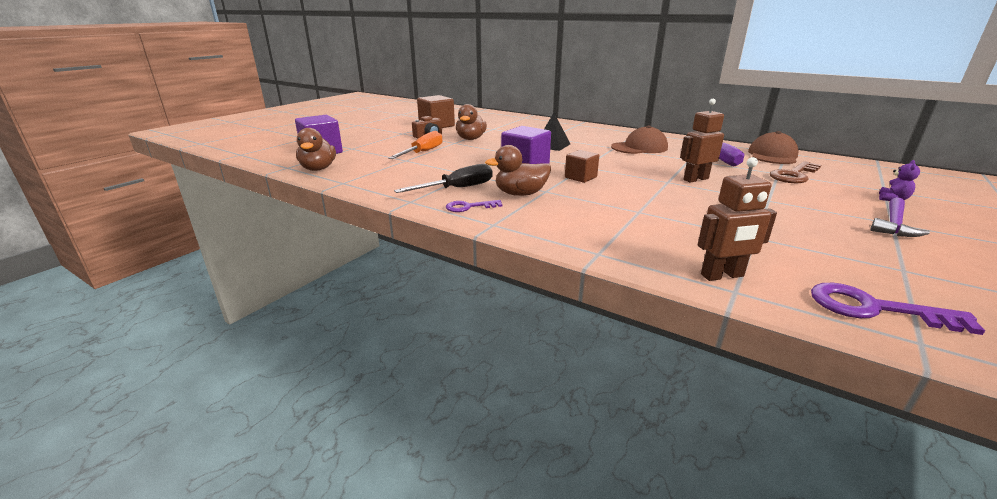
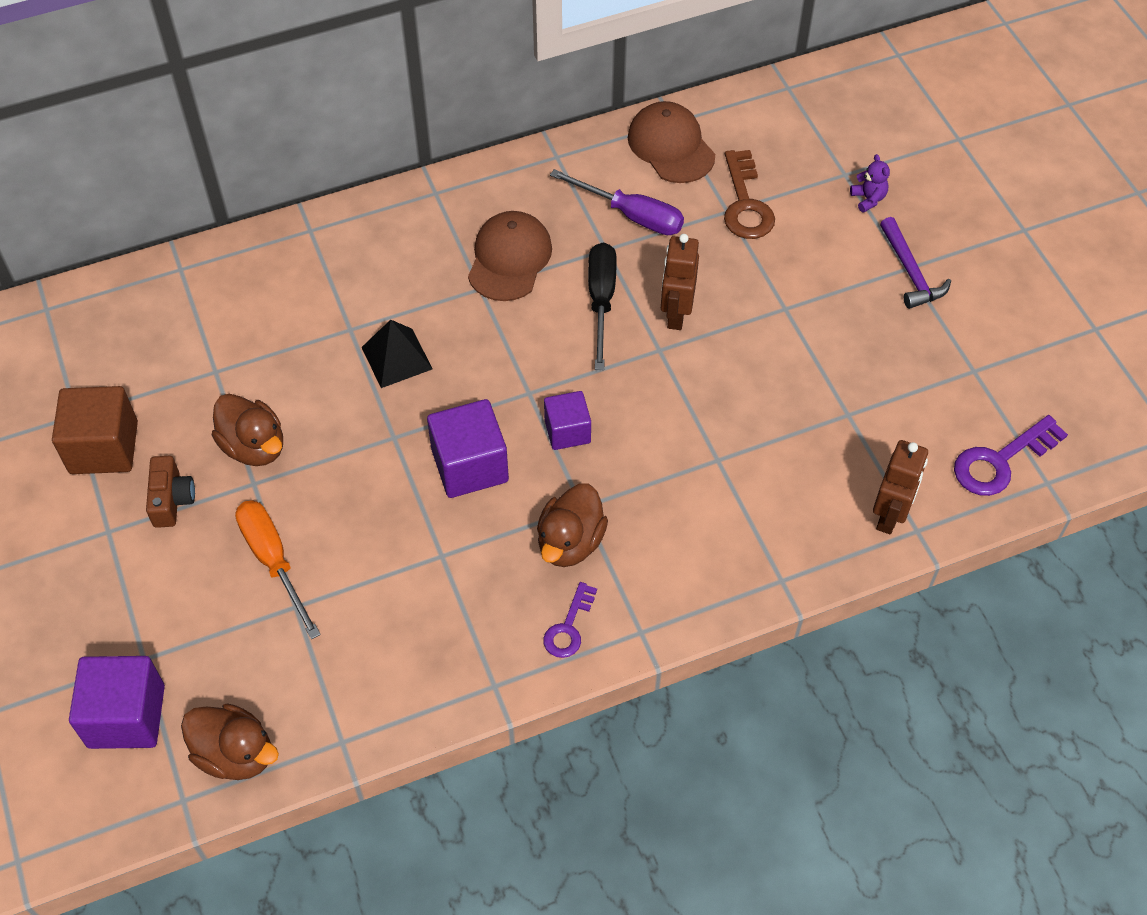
camera: 55 degrees left, 30 degrees up
black screwdriver [394,164,492,193] -> black screwdriver moved to [588,243,617,370]
brown cube [565,150,599,183] -> purple cube [544,391,591,450]

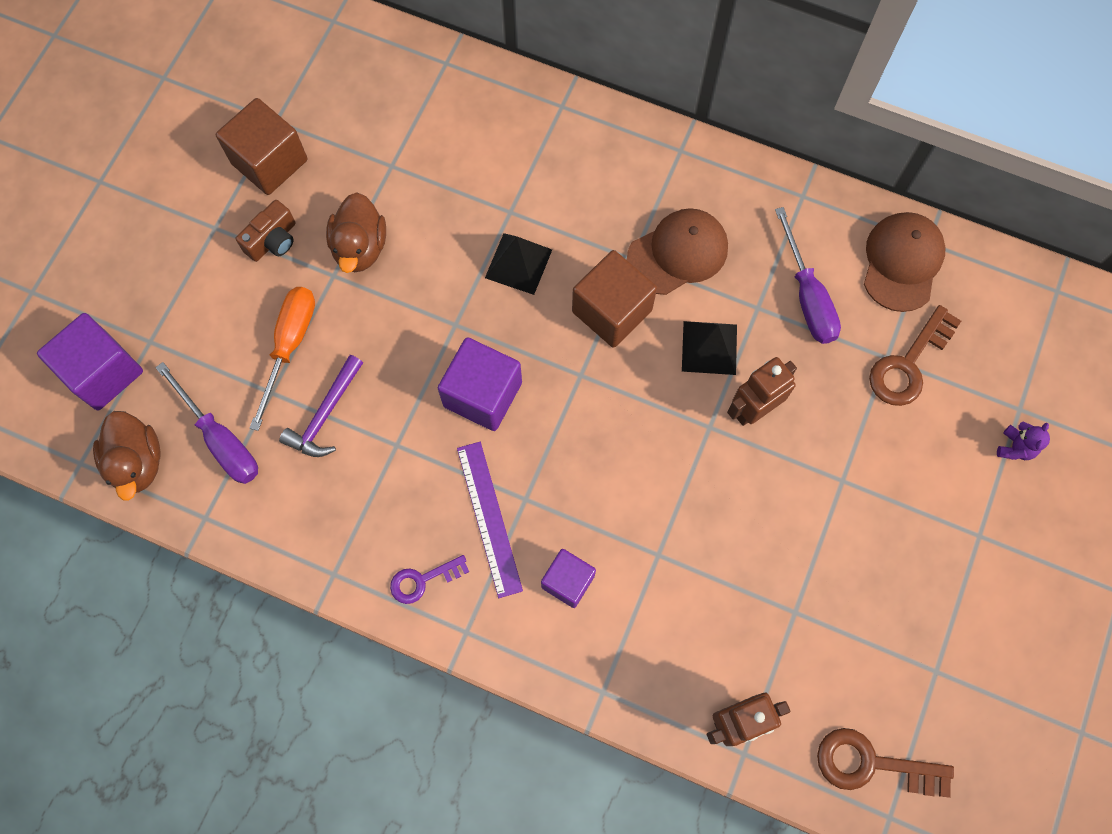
camera: 45 degrees right, 15 degrees up
brown duck [537,484,608,567] -> purple ruler [457,442,523,598]
purple cube [544,391,591,450] -> purple cube moved to [541,549,596,608]
black screwdriver [588,243,617,370] -> black pyramid [682,321,737,375]
purple hammer [880,217,951,309] -> purple hammer moved to [279,355,363,457]
purple key [954,415,1068,496] -> brown key [817,728,954,798]
none -> purple screwdriver [155,362,258,484]
none -> brown cube [572,250,657,348]

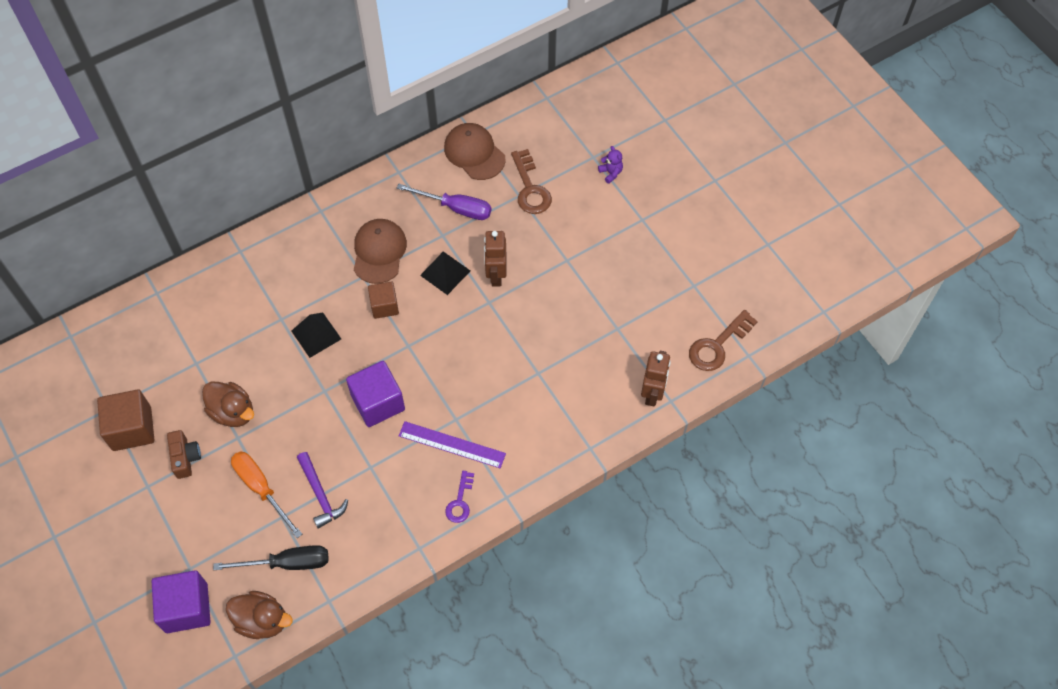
camera: 55 degrees left, 10 degrees down
purple screwdriver [155,362,258,484] -> black screwdriver [213,545,329,570]
purple cube [541,549,596,608] -> none
brown cube [572,250,657,348] -> brown cube [368,282,399,319], size x0.63

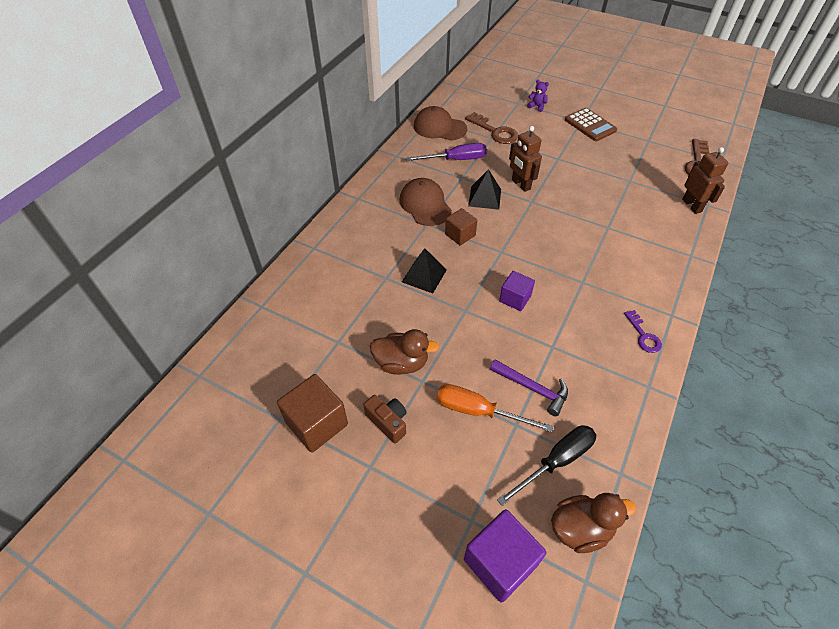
camera: 30 degrees left, 10 degrees down
purple cube [346,361,405,427] -> purple cube [499,271,535,311], size x0.63
purple ruler [399,421,506,468] -> none
none -> brown calculator [565,108,617,141]

